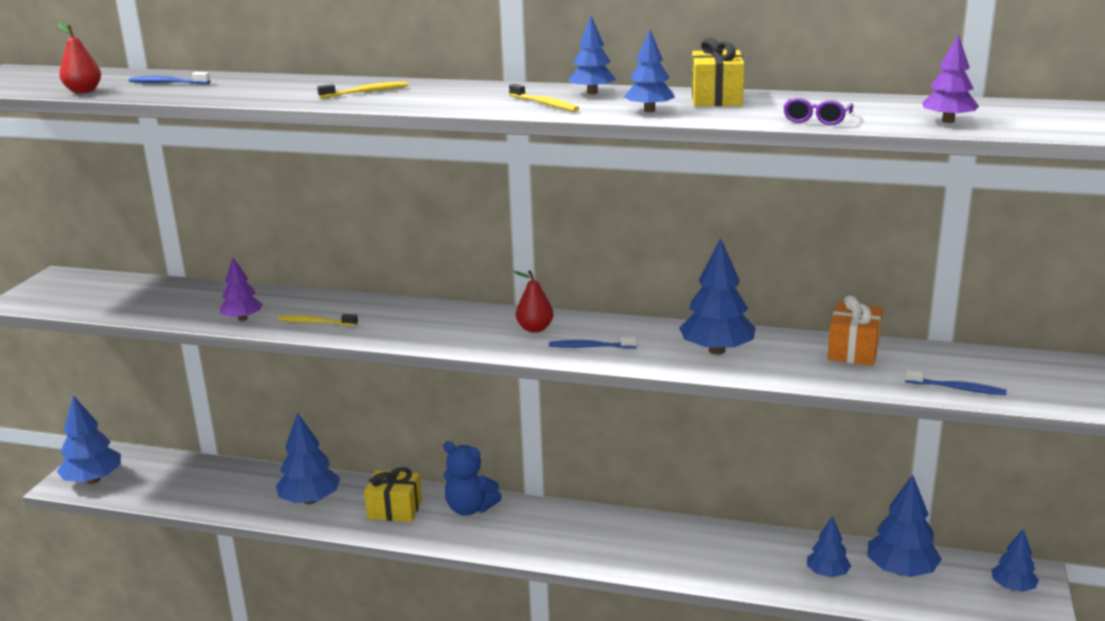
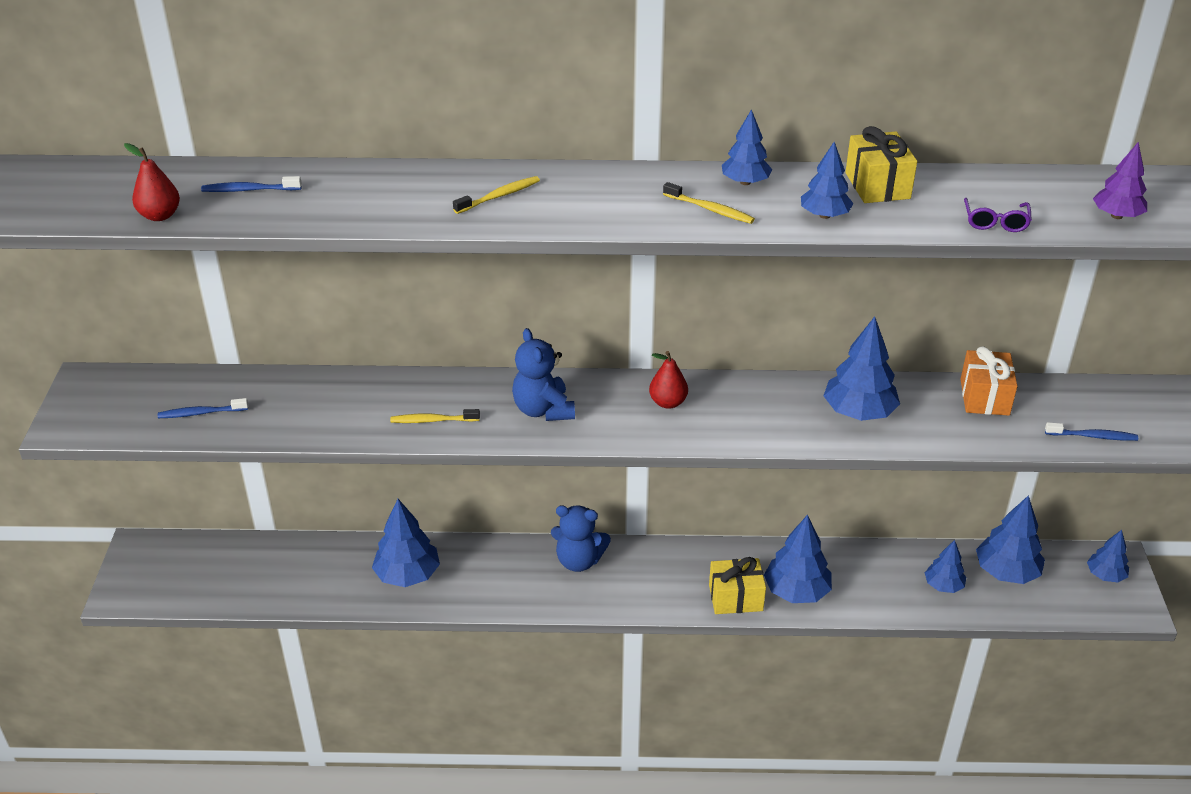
camera: 15 degrees left, 15 degrees up
blue tree [57,395,121,484] -> blue tree moved to [764,514,832,603]
purple tree [220,257,263,321] -> none
yellow gift [364,467,422,522] -> yellow gift moved to [709,557,766,614]
blue toothbrush [549,336,637,348] -> blue toothbrush moved to [158,398,248,418]
none -> blue teddy bear [512,328,575,421]

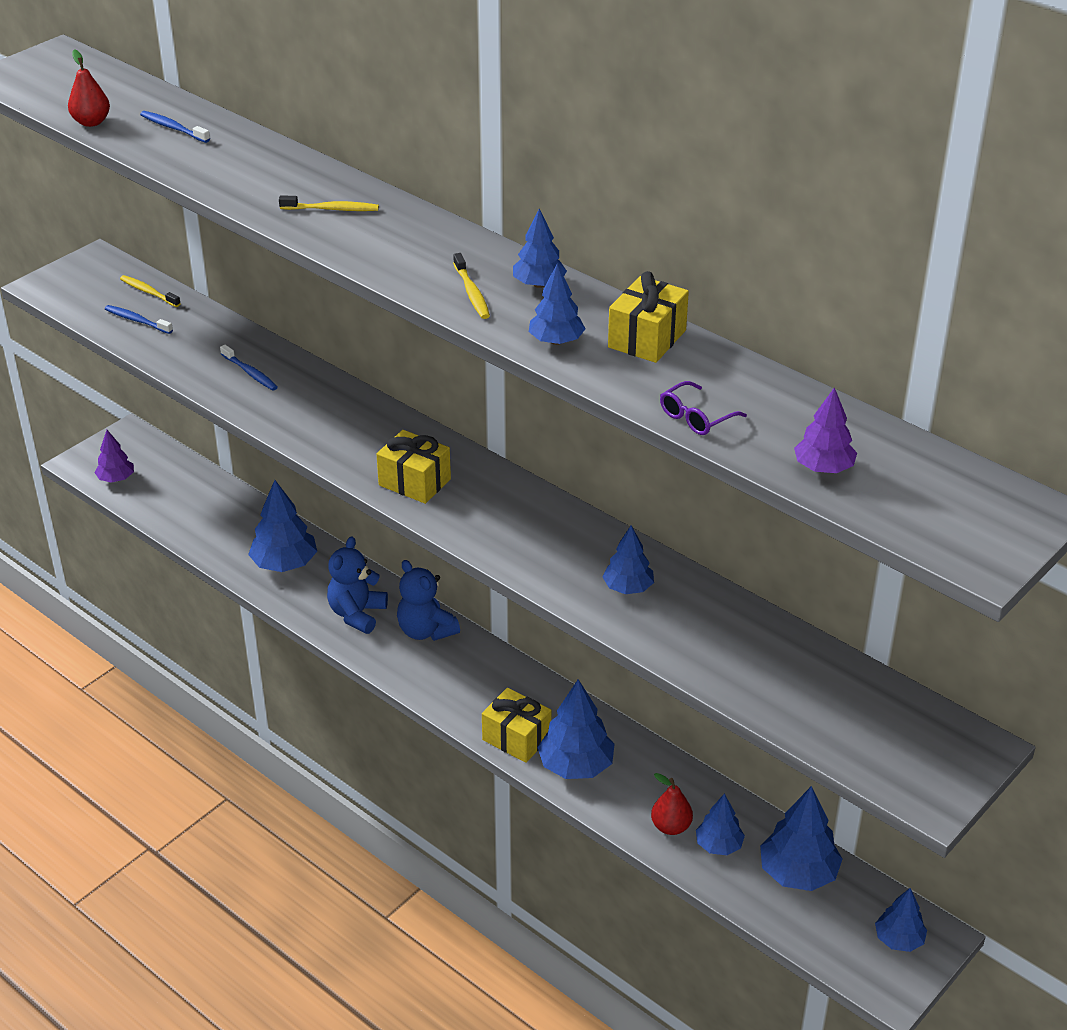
camera: 40 degrees right, 0 degrees up
yellow toothbrush [390,409,480,423] -> yellow toothbrush moved to [120,275,181,307]
blue teddy bear [512,328,575,421] -> blue teddy bear moved to [327,536,388,634]
red pear [649,351,688,409] -> red pear moved to [651,773,693,835]
blue tree [823,316,900,421] -> blue tree [602,525,654,594], size x0.61
orange gift [960,347,1018,416] -> none
blue toothbrush [1045,422,1138,441] -> blue toothbrush moved to [220,345,278,390]
none -> purple tree [94,430,134,483]
none -> yellow gift [376,430,451,504]

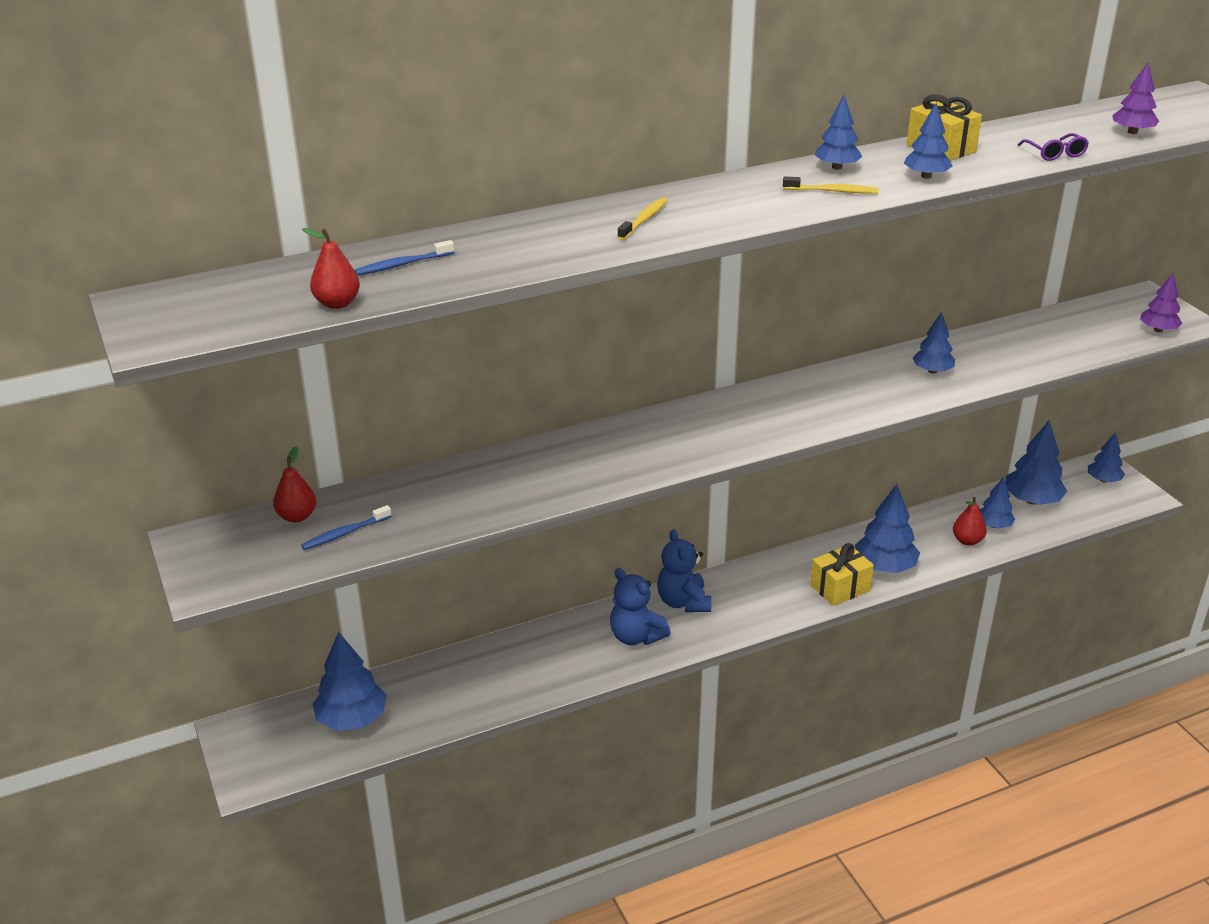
camera: 65 degrees left, 5 degrees down
purple tree [94,430,134,483] -> purple tree moved to [1140,273,1183,332]
yellow toothbrush [120,275,181,307] -> red pear [273,446,316,523]
blue toothbrush [220,345,278,390] -> none
blue tree [248,480,317,572] -> blue tree moved to [313,632,387,731]
yellow gift [376,430,451,504] -> none
blue teddy bear [397,560,460,641] -> blue teddy bear turned 90 degrees clockwise [657,529,711,612]

